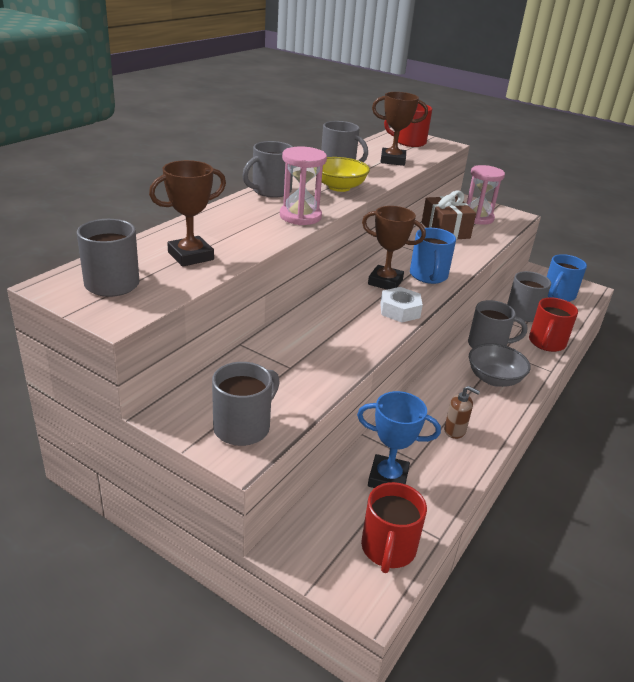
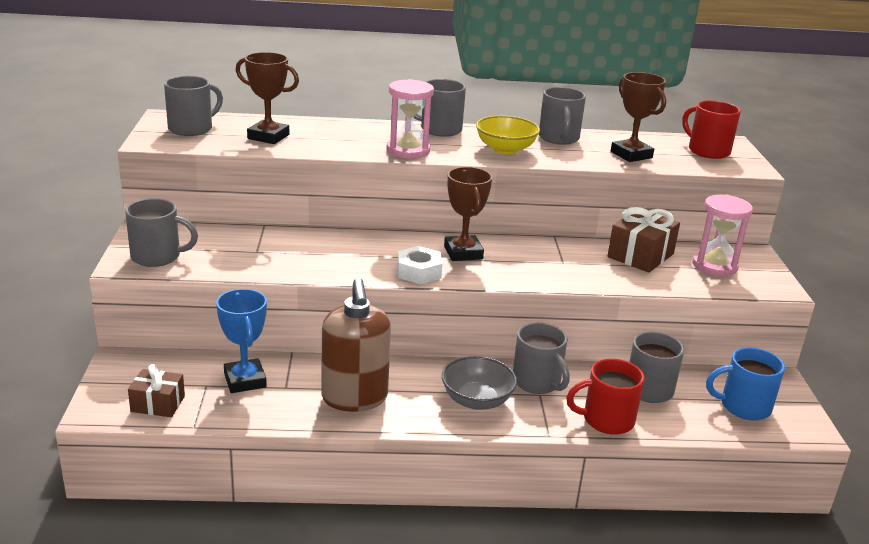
camera: 55 degrees right, 5 degrees down
red mug [361,482,427,573] -> brown gift [128,364,185,417]
blue mug [410,228,456,284] -> none
brown soap dispenser [444,386,480,439] -> brown soap dispenser [322,278,391,412], size x2.18

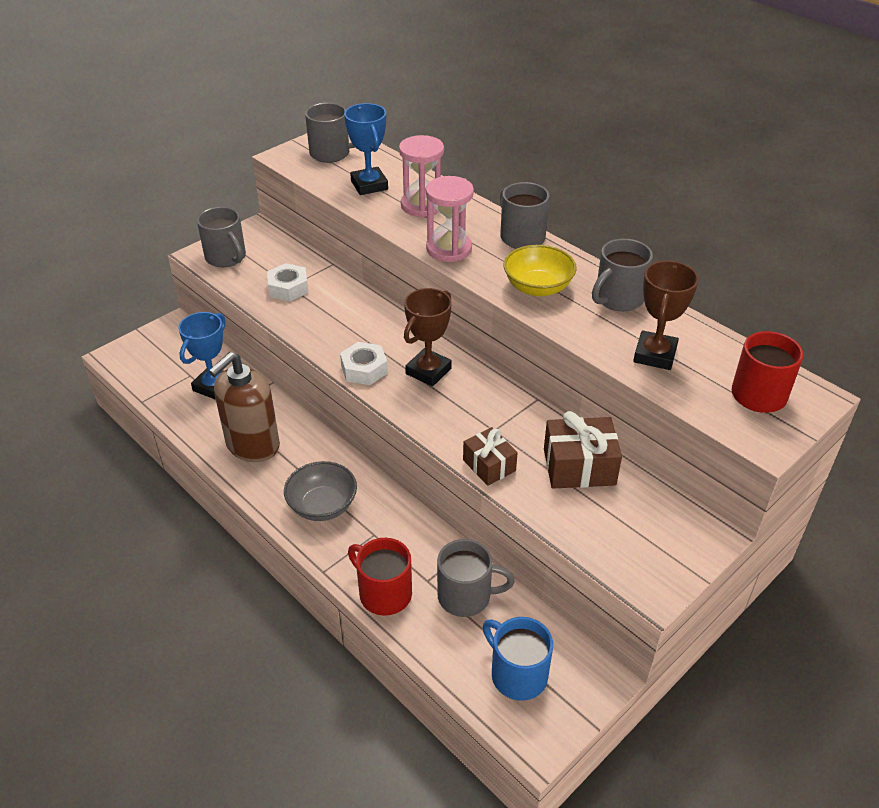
camera: 50 degrees right, 15 degrees up
brown gift [128,364,185,417] -> brown gift moved to [463,427,518,486]
brown trophy [236,52,299,144] -> blue trophy [344,103,388,195]
grey mug [513,323,570,394] -> none
pink hourglass [692,195,753,276] -> pink hourglass moved to [399,135,444,217]
none -> white nut [267,263,309,301]

